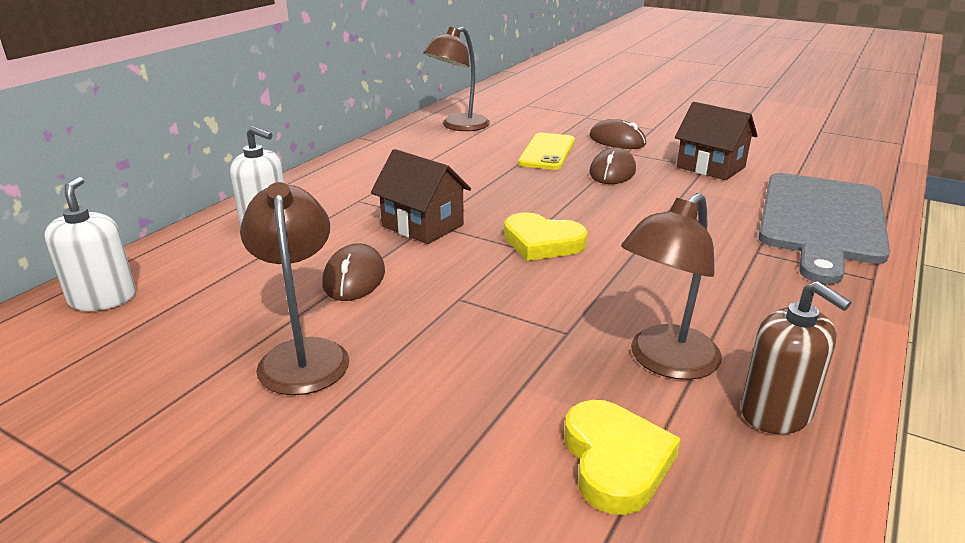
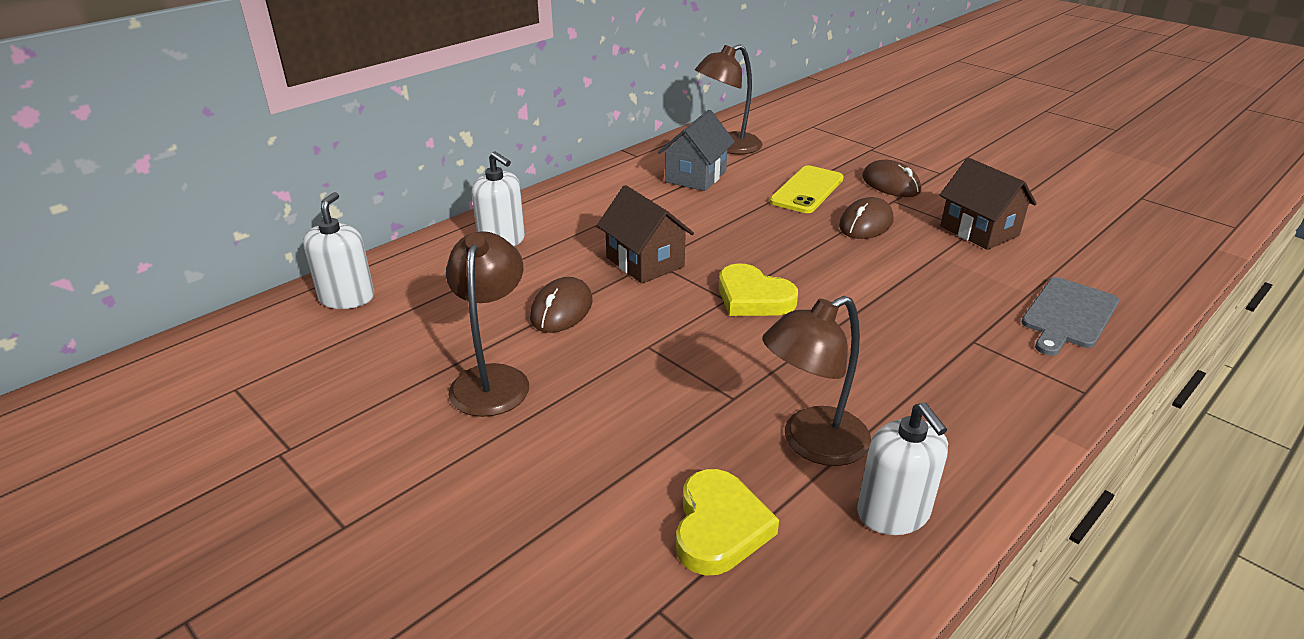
camera: 15 degrees right, 5 degrees up
brown soap dispenser [741,281,851,434] -> white soap dispenser [857,403,948,535]
grey cutting board [758,173,890,284] -> grey cutting board [1022,277,1119,355], size x0.56
none -> grey house [658,110,735,191]

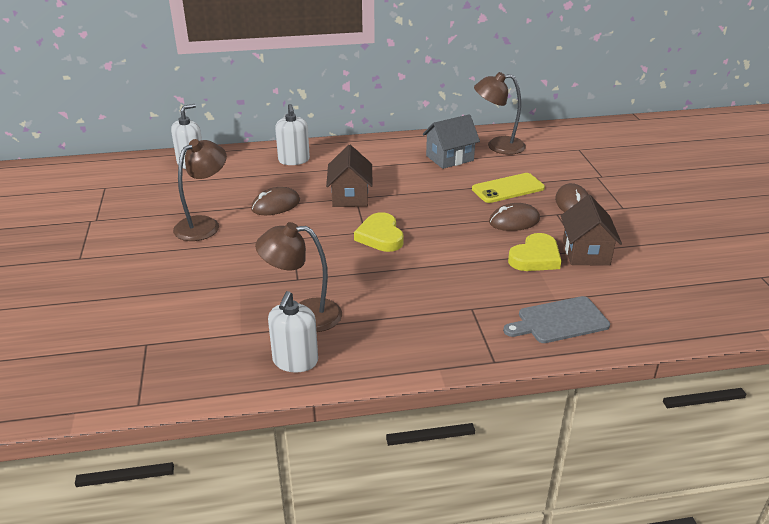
camera: 35 degrees right, 0 degrees up
yellow heart [676,469,779,576] -> yellow heart moved to [508,233,562,271]

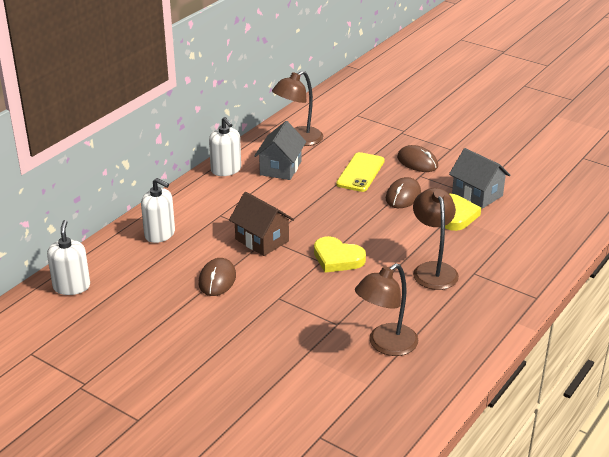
camera: 45 degrees left, 0 degrees up
brown lamp [173,139,227,241] -> brown lamp moved to [413,188,459,290]
white soap dispenser [268,291,318,372] -> white soap dispenser moved to [209,117,241,176]
grey cutting board [503,296,610,343] -> none
brown house [561,195,622,266] -> grey house [449,148,510,209]

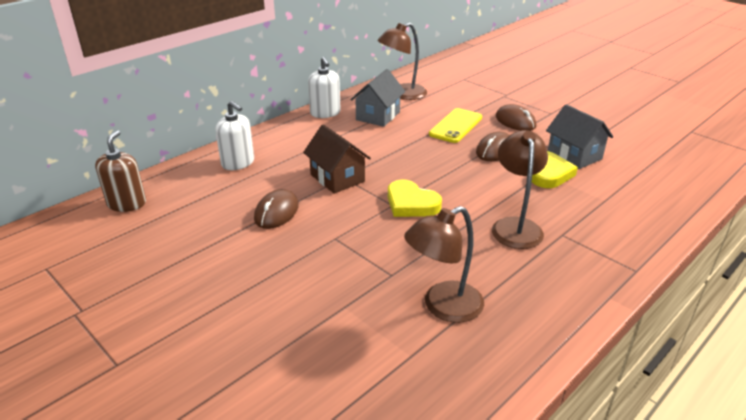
camera: 10 degrees right, 0 degrees up
white soap dispenser [47,220,90,295] -> brown soap dispenser [95,130,146,212]

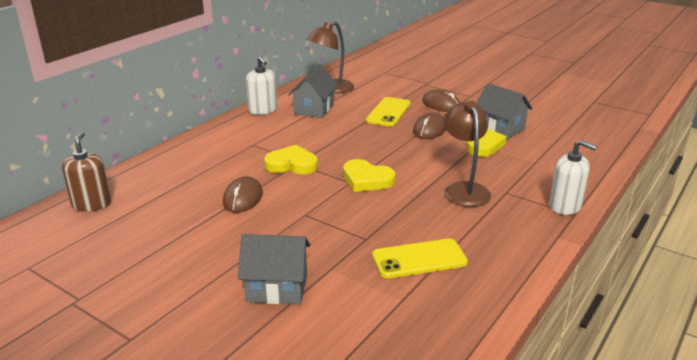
camera: 10 degrees left, 5 degrees down
white soap dispenser [215,101,254,170] -> white soap dispenser moved to [549,140,597,215]
brown house [303,124,371,194] -> yellow heart [264,145,318,174]
brown lamp [404,206,484,323] -> yellow phone [372,239,468,278]
none -> grey house [238,234,310,304]

